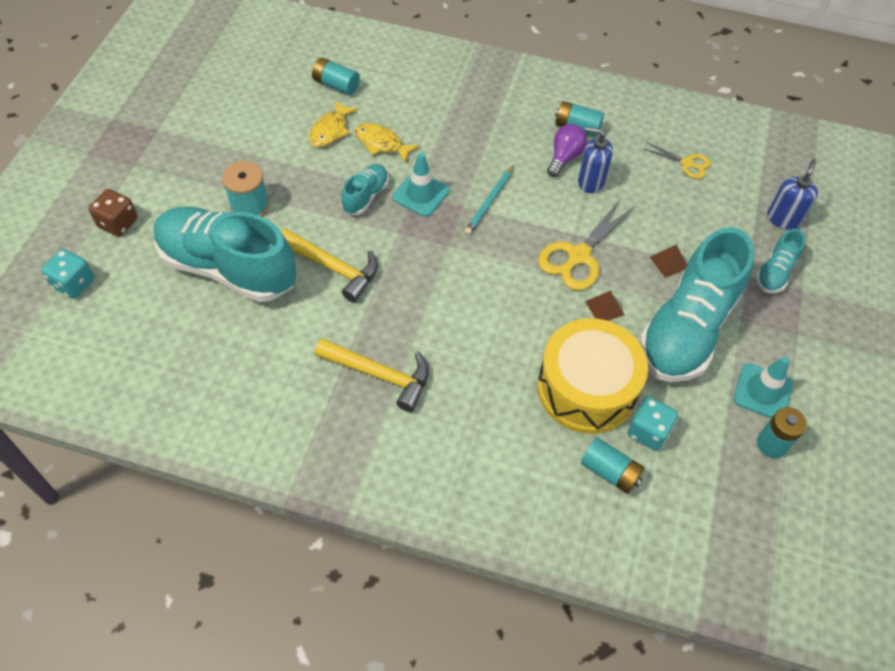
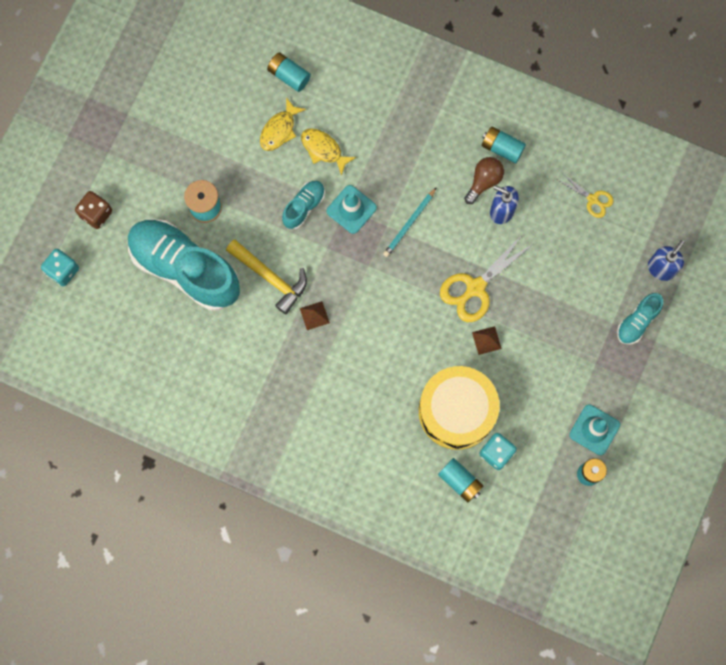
camera: 10 degrees right, 20 degrees up
yellow hammer [315,338,429,412] -> none
purple light bulb [547,124,587,177] -> brown light bulb [464,157,504,204]
turquoise shoe [639,227,754,382] -> none
brown pyramid [650,244,687,278] -> brown pyramid moved to [300,301,330,330]

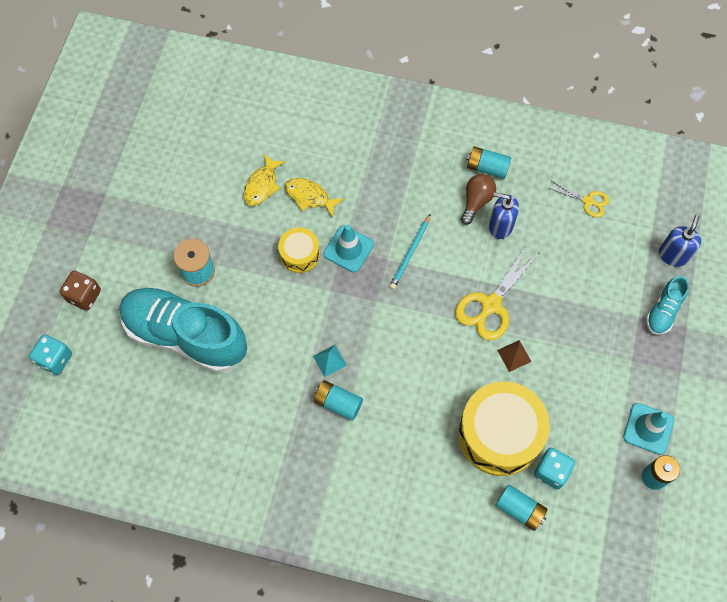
camera: 10 degrees left, 10 degrees down
yellow hammer [226,239,307,314] -> none
turquoise battery [267,52,311,92] -> turquoise battery moved to [314,380,363,421]
turquoise shoe [282,181,325,229] -> yellow drum [278,228,320,273]
brown pyramid [300,301,330,330] -> turquoise pyramid [313,345,347,377]

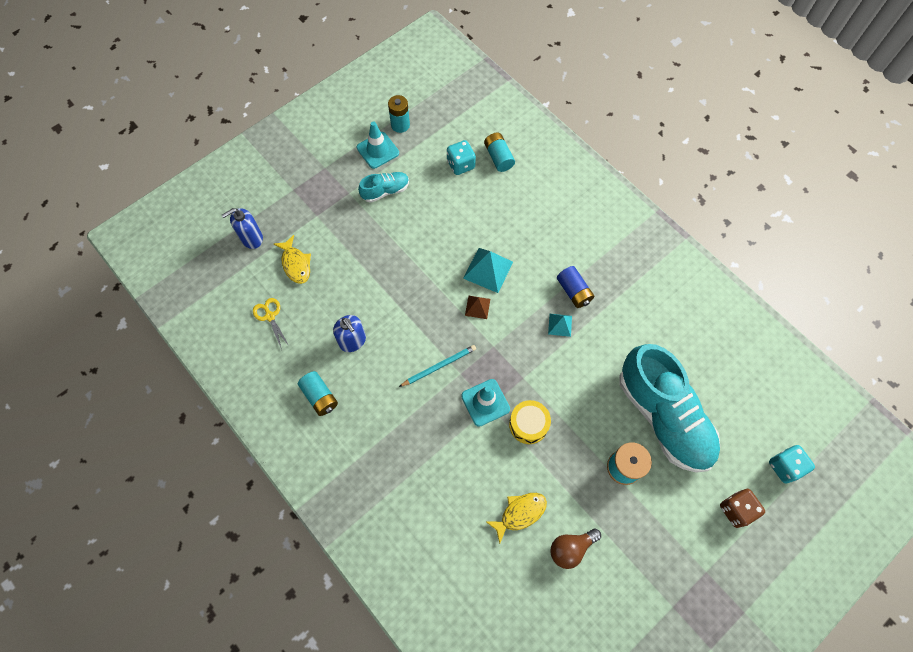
camera: 145 degrees left, 0 degrees up
yellow fish [285,178,344,218] -> yellow fish moved to [274,235,311,284]
turquoise battery [314,380,363,421] -> blue battery [557,266,594,308]
yellow scissors [455,245,541,340] -> none
yellow drum [458,382,550,476] -> none
brown light bulb [461,174,496,225] -> brown light bulb moved to [551,528,601,569]
brown pyramid [497,340,532,372] -> brown pyramid moved to [465,296,490,319]
turquoise shoe [646,276,689,335] -> turquoise shoe moved to [358,172,409,202]
none -> turquoise pyramid [463,248,513,293]

